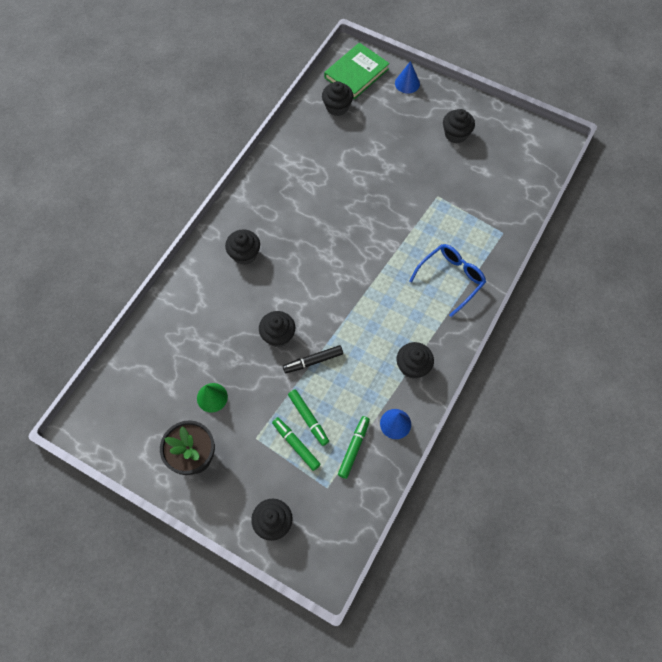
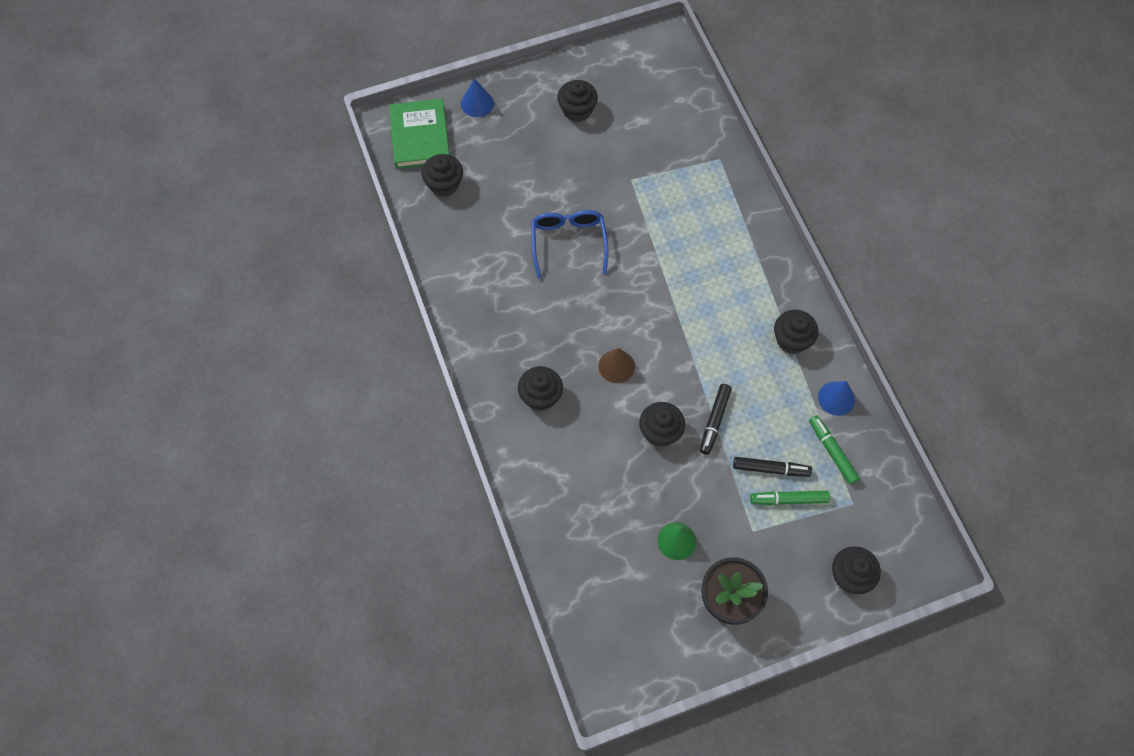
camera: 50 degrees left, 0 degrees up
green marker [288,389,329,446] -> black marker [733,457,812,477]
blue glasses [409,244,486,317] -> blue glasses moved to [531,210,608,279]
none -> brown cone [599,348,635,383]

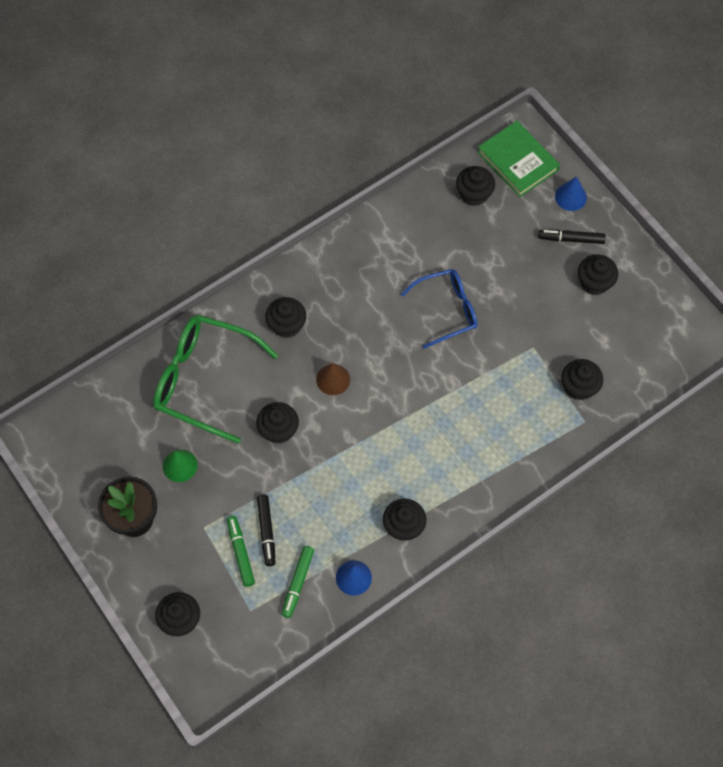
camera: 75 degrees right, 0 degrees up
green book [389,99,449,169] -> green book turned 75 degrees clockwise [477,121,560,197]
black marker [700,384,732,455] -> black marker moved to [538,230,606,244]
green marker [809,415,860,485] -> green marker turned 150 degrees clockwise [282,546,314,618]
none -> green glasses [153,315,278,444]
none -> black cupcake [562,359,603,400]

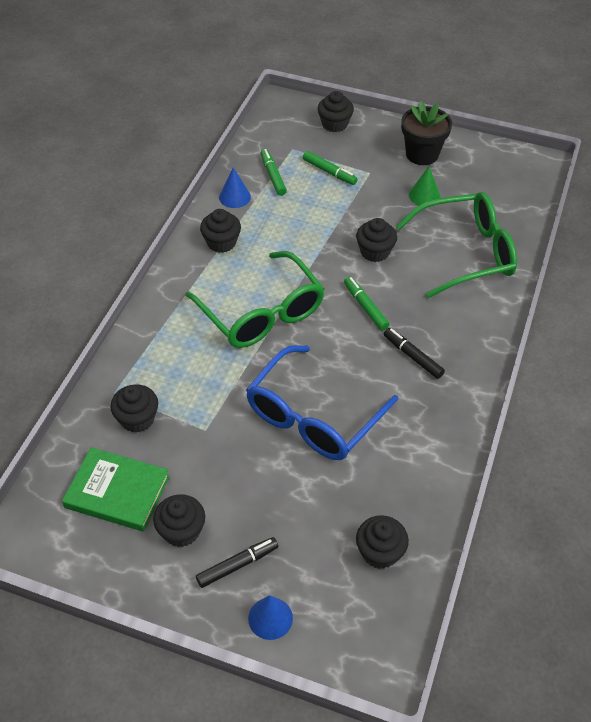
camera: 145 degrees right, 15 degrees down
black marker [257,495,275,566] -> black marker moved to [384,328,445,379]
black cupcake [265,297,306,338] -> none
brown cone [316,363,350,395] -> green marker [344,276,390,331]
blue glasses [401,269,477,349] -> blue glasses [246,345,398,460], size x1.54
green book [477,121,560,197] -> green book moved to [62,447,170,532]
none -> green glasses [185,251,324,348]

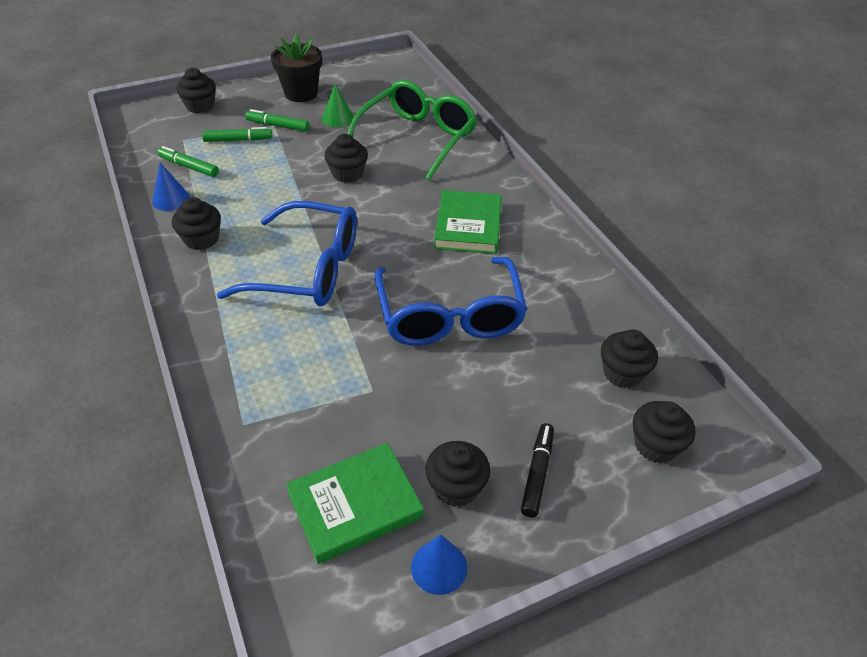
camera: 45 degrees left, 5 degrees down
black cupcake [110,384,158,433] -> black cupcake moved to [633,401,695,464]
green glasses [185,251,324,348] -> blue glasses [217,201,357,306]
blue cone [248,595,293,640] -> blue cone moved to [411,535,467,595]
green marker [344,276,390,331] -> green marker moved to [245,109,309,131]
black marker [384,328,445,379] -> green book [434,190,502,254]

